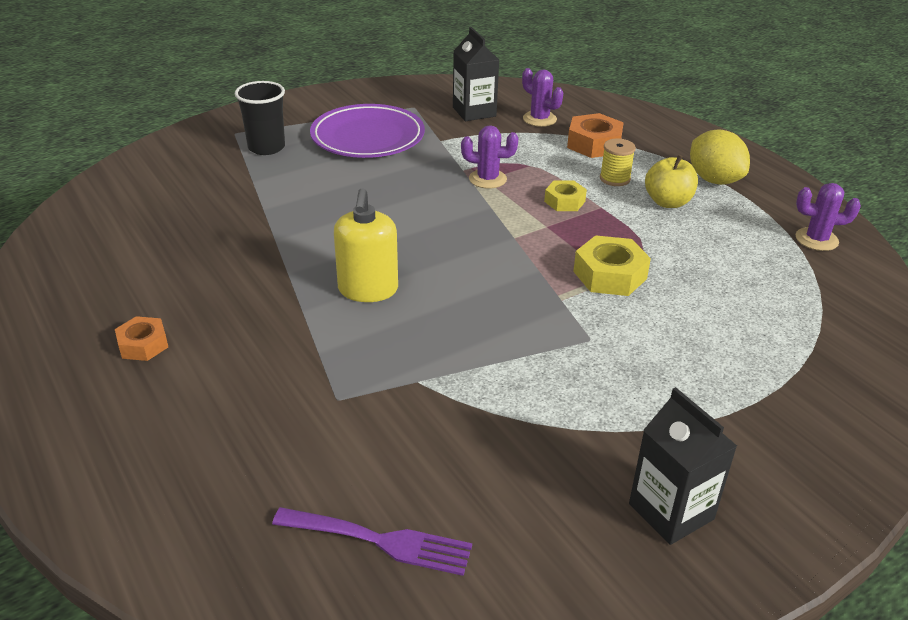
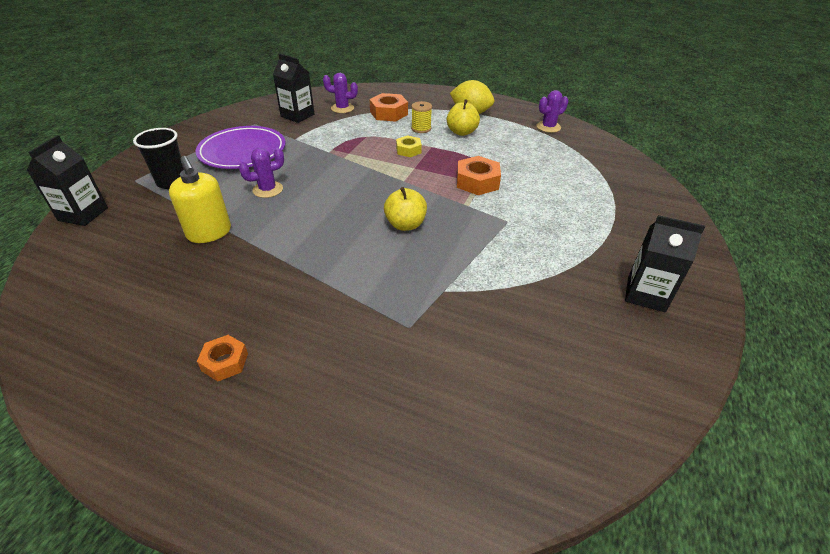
camera: 35 degrees left, 5 degrees up
purple fork [272,507,472,576] -> none
yellow soap dispenser [334,188,398,302] -> yellow soap dispenser moved to [169,156,231,243]
purple cactus [461,125,518,188] -> purple cactus moved to [239,148,284,198]
yellow nut [573,235,651,296] -> orange nut [457,156,501,195]
none -> black carton [27,135,108,226]
none -> yellow apple [384,187,427,231]

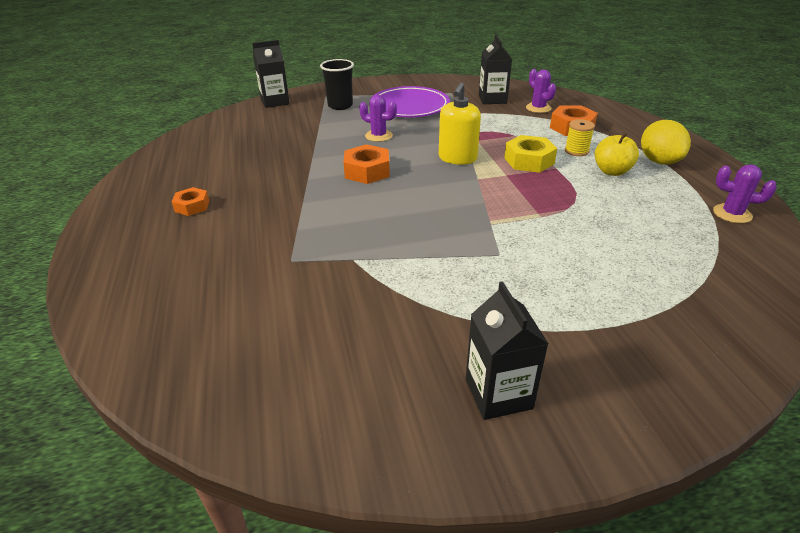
camera: 55 degrees right, 5 degrees down
yellow soap dispenser [169,156,231,243] -> yellow soap dispenser moved to [439,82,481,165]
yellow apple [384,187,427,231] -> none
yellow nut [396,135,422,157] -> yellow nut [504,135,557,173], size x1.58
orange nut [457,156,501,195] -> orange nut moved to [343,144,390,184]

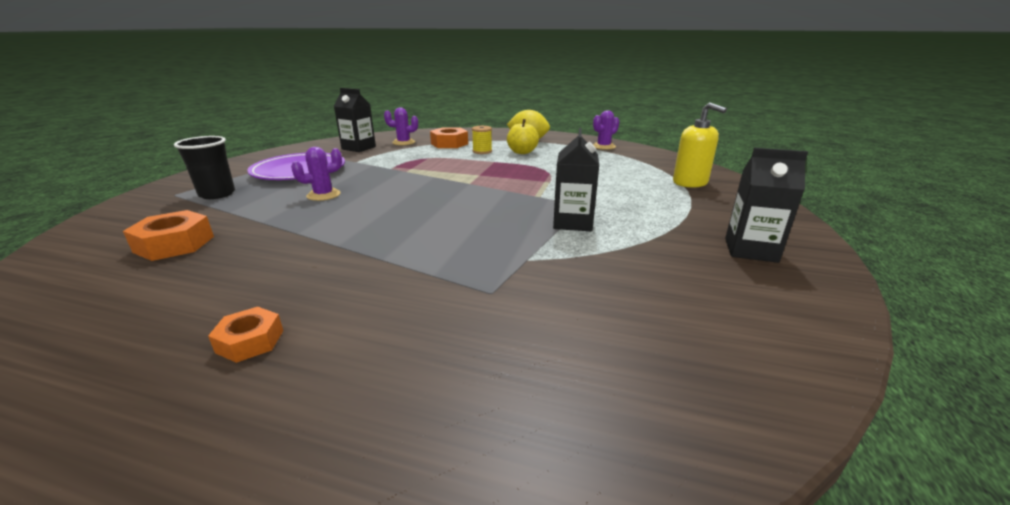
camera: 60 degrees left, 10 degrees down
black carton [252,40,290,108] -> black carton moved to [553,128,599,231]
orange nut [343,144,390,184] -> orange nut moved to [123,210,214,261]
yellow soap dispenser [439,82,481,165] -> yellow soap dispenser moved to [673,102,727,188]
yellow nut [504,135,557,173] -> none

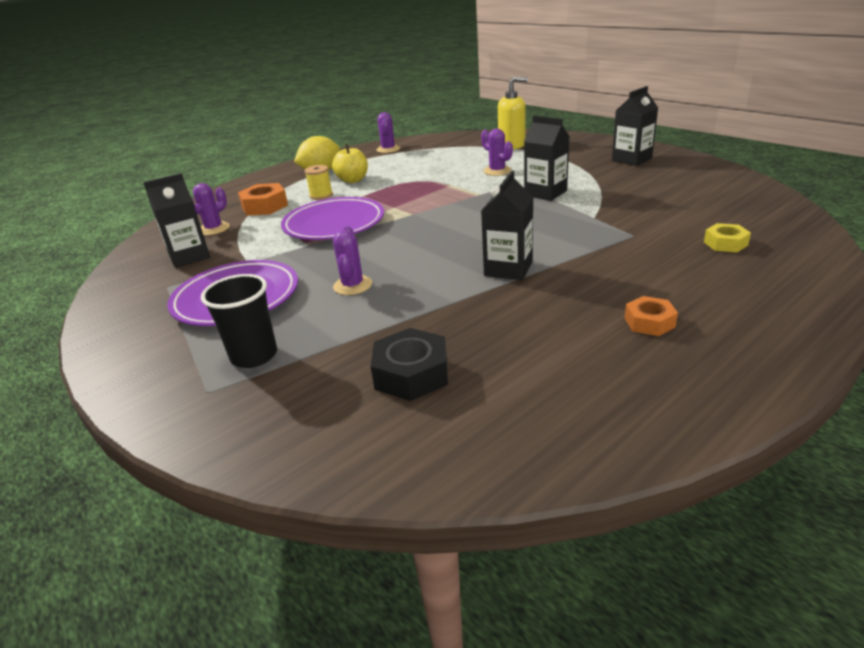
camera: 55 degrees left, 5 degrees up
orange nut [123,210,214,261] -> black nut [371,328,448,401]
none -> purple plate [281,197,384,240]
none -> purple cactus [481,128,513,176]
none -> black carton [481,171,533,280]
none -> yellow nut [704,223,751,253]

